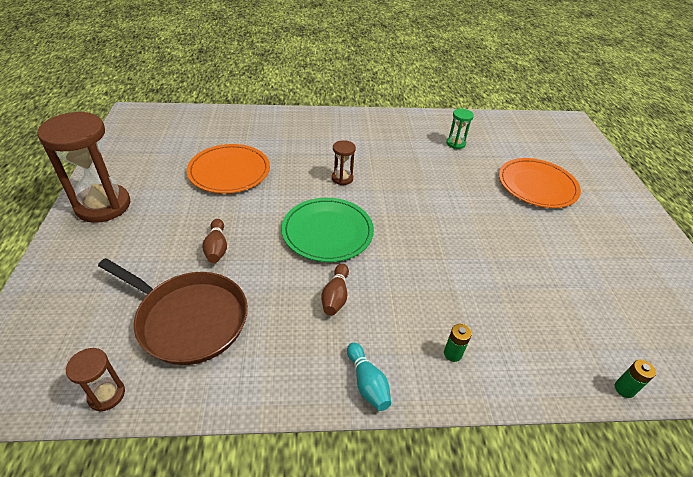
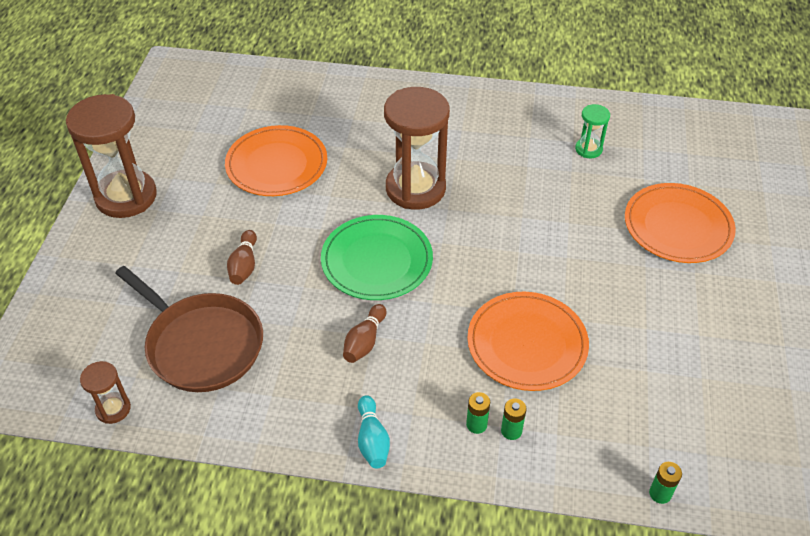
camera: 15 degrees right, 5 degrees up
brown hourglass [332,140,356,185] -> brown hourglass [384,87,450,210], size x2.14
none -> orange plate [467,292,589,391]
none -> green battery [501,398,527,440]

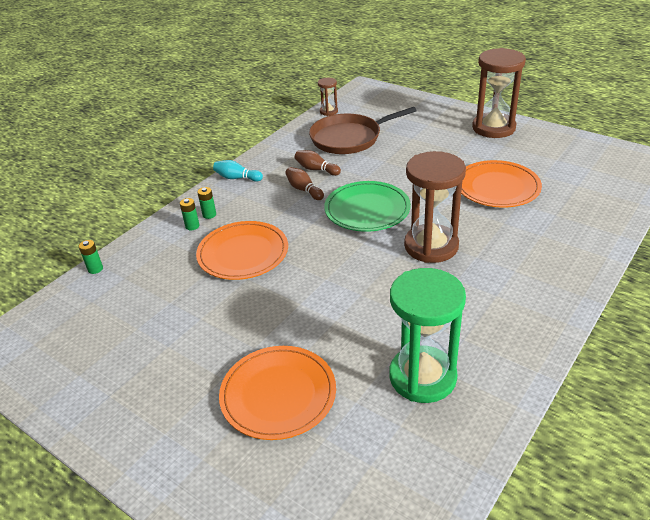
camera: 120 degrees right, 10 degrees down
brown bowling pin [227,230,257,285] -> brown bowling pin moved to [295,150,341,176]
green hourglass [575,104,610,159] -> green hourglass [389,268,466,403], size x2.14

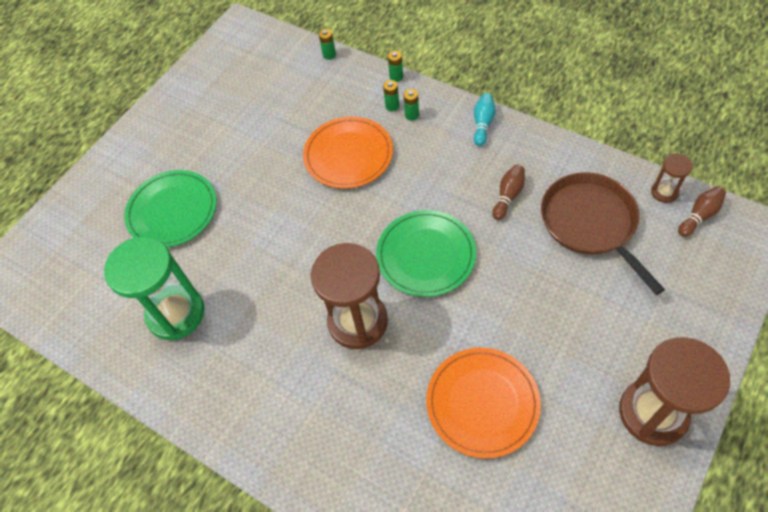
camera: 90 degrees right, 20 degrees up
orange plate [219,346,336,440] -> green plate [124,170,216,247]
brown bowling pin [285,167,324,200] -> brown bowling pin moved to [678,186,726,237]
none -> green battery [388,51,403,82]

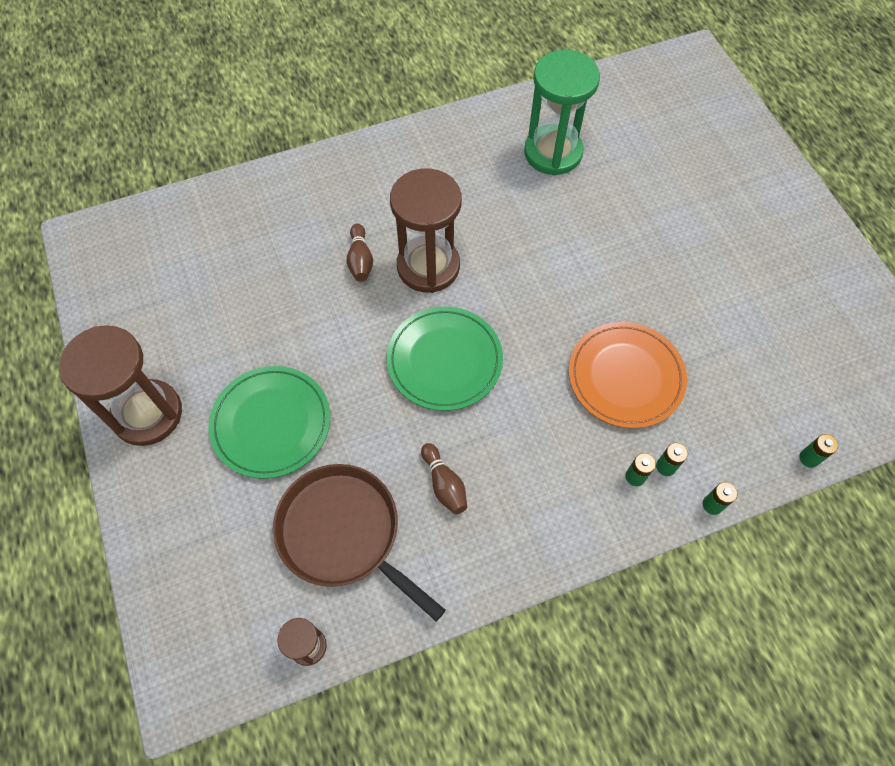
camera: 120 degrees right, 5 degrees up
green plate [124,170,216,247] -> green plate moved to [208,366,330,479]
orange plate [426,348,541,459] -> none
turquoise bowling pin [474,93,496,146] -> none
brown pan [541,172,665,295] -> brown pan turned 150 degrees counterclockwise [273,464,446,621]
brown bowling pin [678,186,726,237] -> brown bowling pin moved to [347,223,373,282]

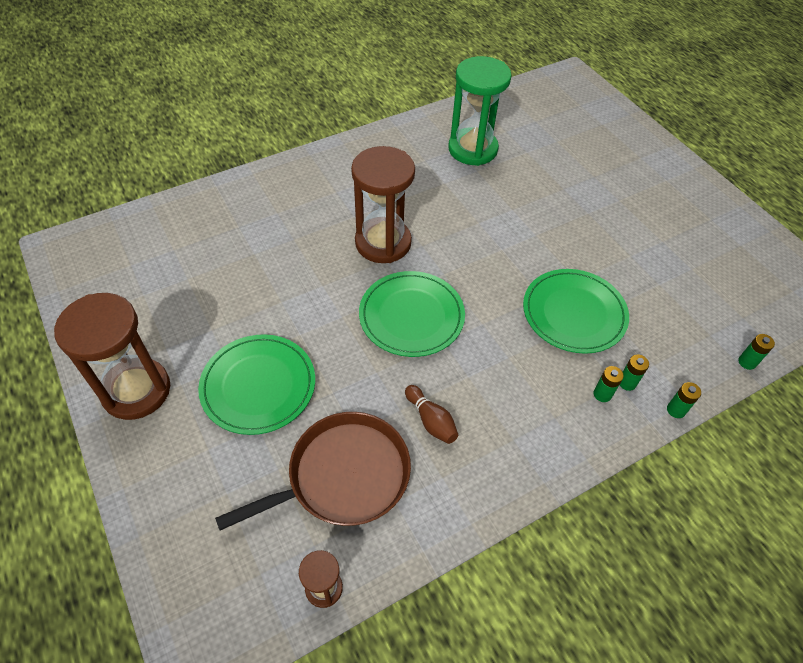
camera: 10 degrees left, 10 degrees down
brown pan [273,464,446,621] -> brown pan turned 120 degrees clockwise [215,412,411,530]
brown bowling pin [347,223,373,282] -> none
orange plate [569,322,687,428] -> green plate [523,269,629,354]

